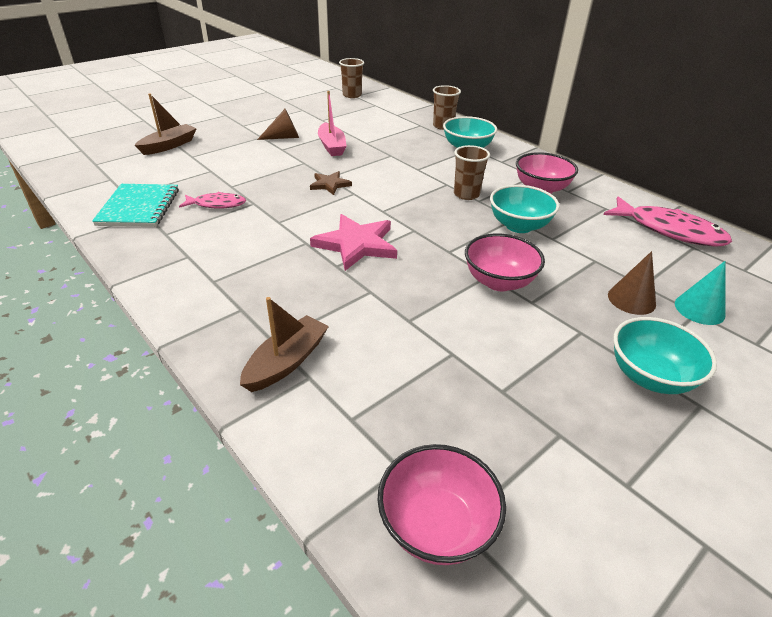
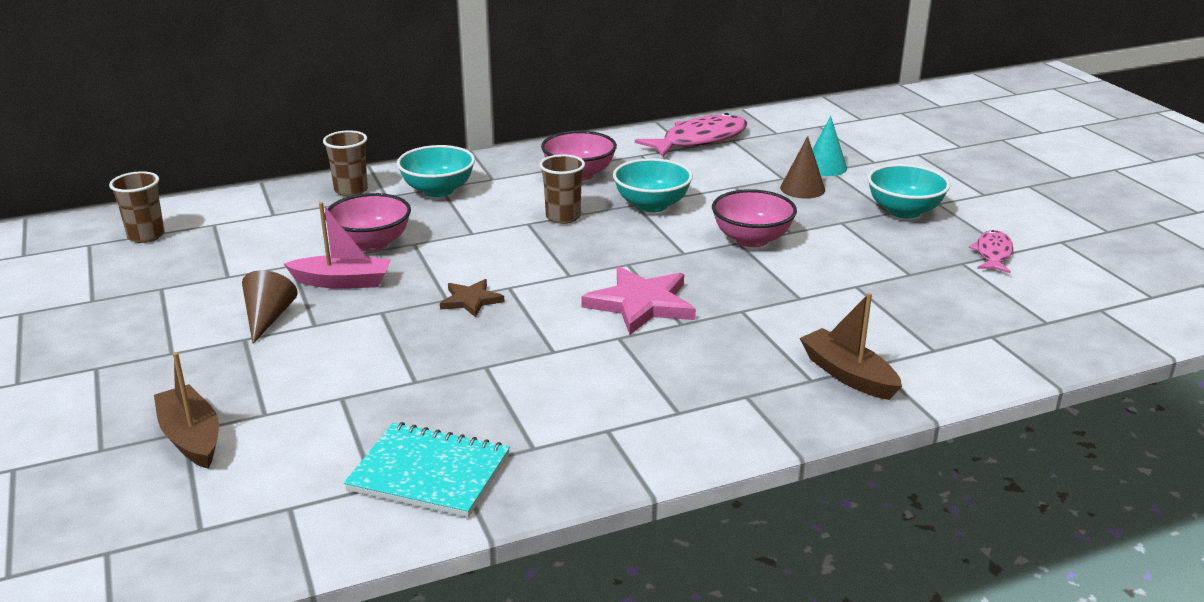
camera: 70 degrees left, 10 degrees down
pink fish [179,192,246,209] -> pink fish moved to [969,230,1013,273]
pink bowl [377,444,506,565] -> pink bowl moved to [325,193,411,252]

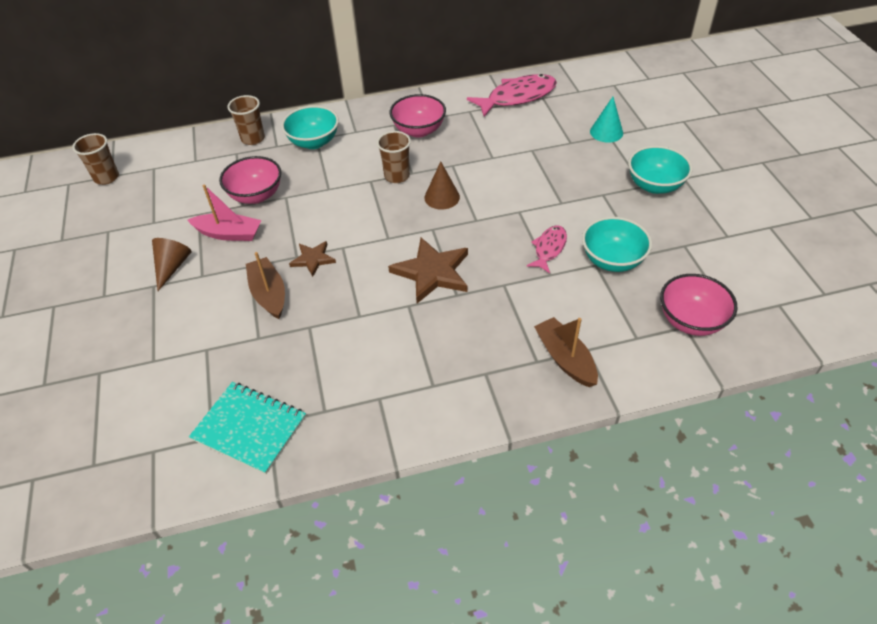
camera: 10 degrees right, 20 degrees up
brown boat [154,352,219,469] -> brown boat moved to [246,252,285,319]
pink star [581,266,696,335] -> brown star [388,238,468,304]
turquoise bowl [613,158,693,212] -> turquoise bowl moved to [582,217,652,272]
pink bowl [712,189,797,247] -> pink bowl moved to [660,274,738,336]
brown cone [780,136,825,199] -> brown cone moved to [424,161,460,209]
pink fish [969,230,1013,273] -> pink fish moved to [527,225,567,273]

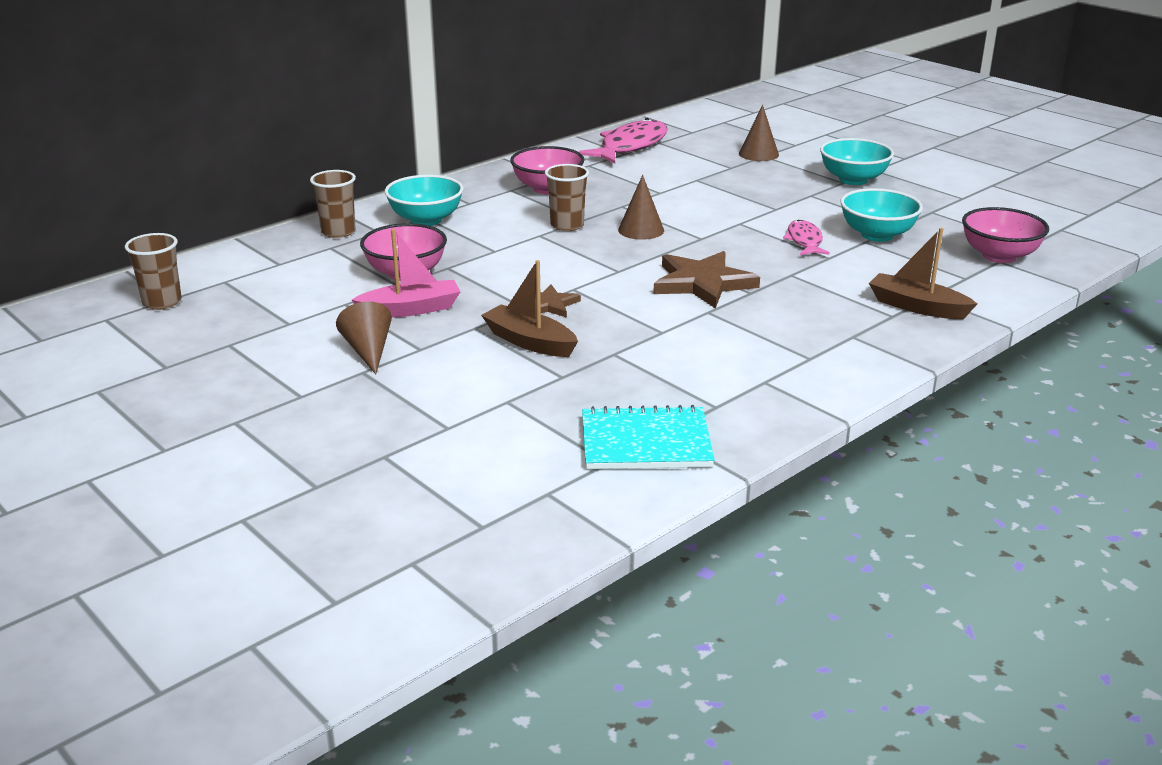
camera: 30 degrees left, 20 degrees down
turquoise cone [590,97,623,143] -> brown cone [739,105,779,161]

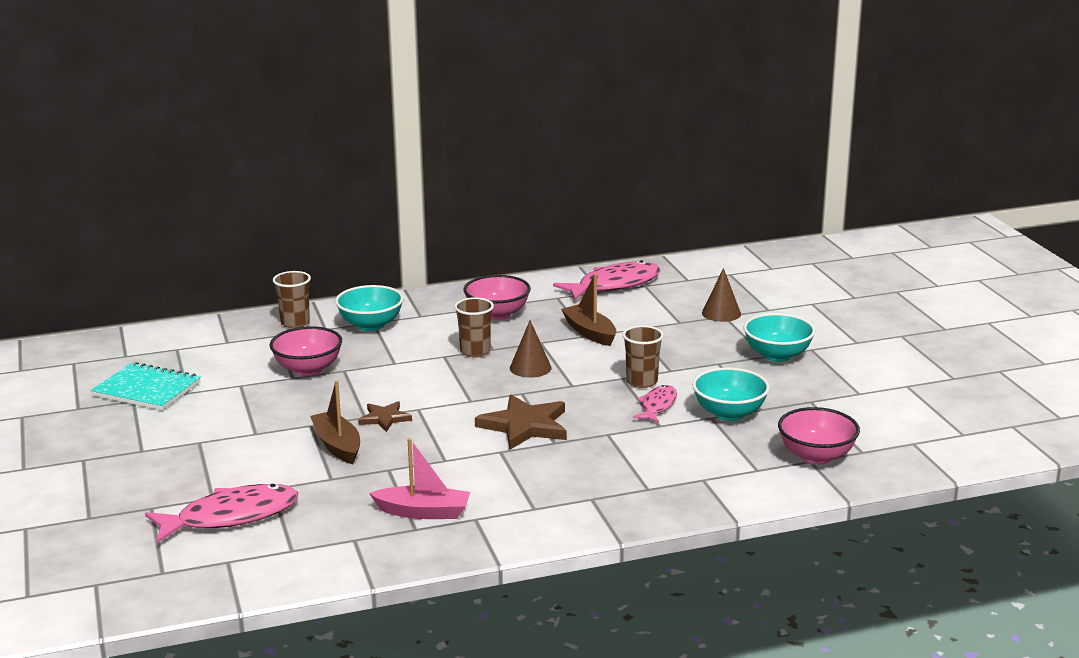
camera: 25 degrees right, 5 degrees down
brown cup [125,233,182,310] -> brown cup moved to [622,325,664,388]
brown cone [336,301,392,374] -> none
pink boat [352,229,461,317] -> pink boat moved to [369,438,470,519]
turquoise notebook [582,405,715,469] -> turquoise notebook moved to [91,362,201,410]
brown boat [869,228,977,319] -> brown boat moved to [561,274,616,346]
none -> pink fish [145,484,298,543]

